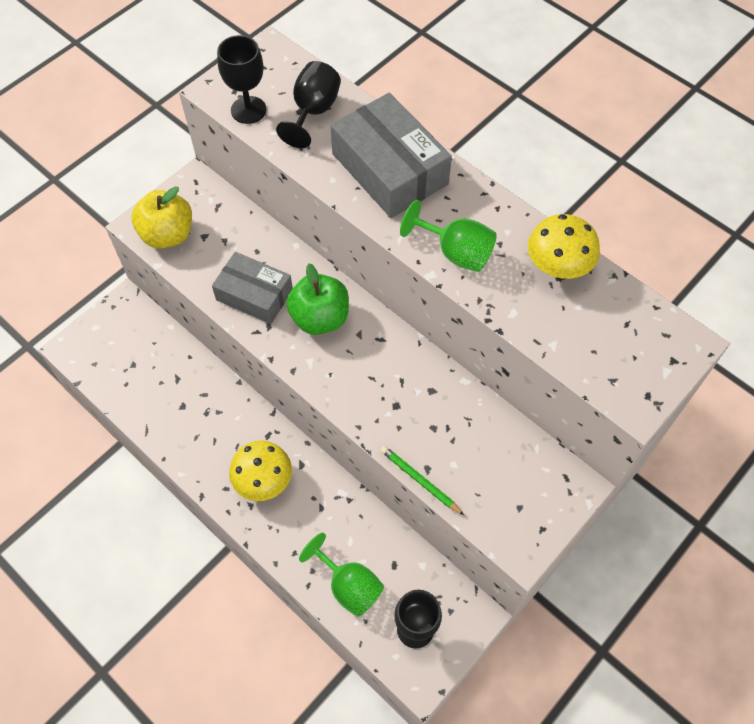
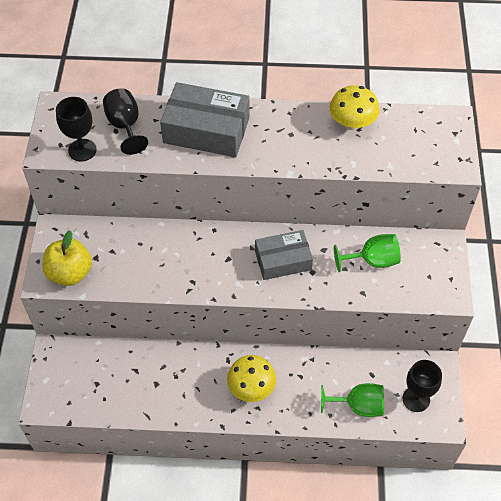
camera: 40 degrees left, 5 degrees down
grey box [212,252,293,324] -> grey box moved to [255,230,313,280]
green apple [286,263,349,335] -> none
green pencil [380,446,464,515] -> none
green goblet [400,200,497,272] -> green goblet moved to [334,234,401,272]

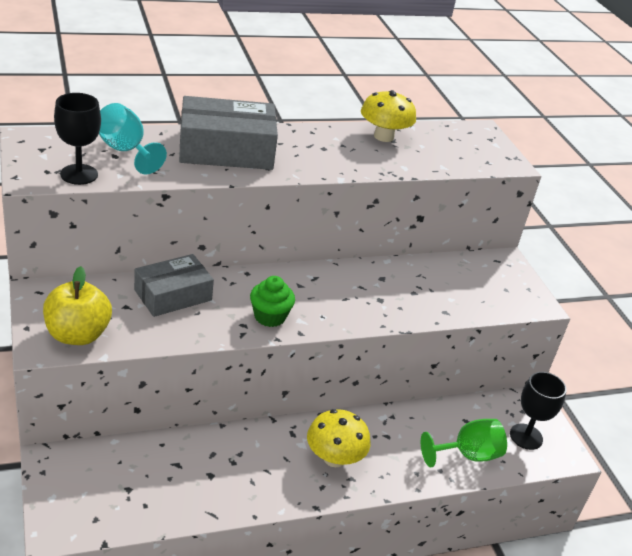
camera: 25 degrees left, 20 degrees down
black goblet [103,88,148,155] -> turquoise goblet [99,103,167,174]
grey box [255,230,313,280] -> grey box moved to [134,254,214,317]
green goblet [334,234,401,272] -> none
none -> green cupcake [250,276,295,327]

